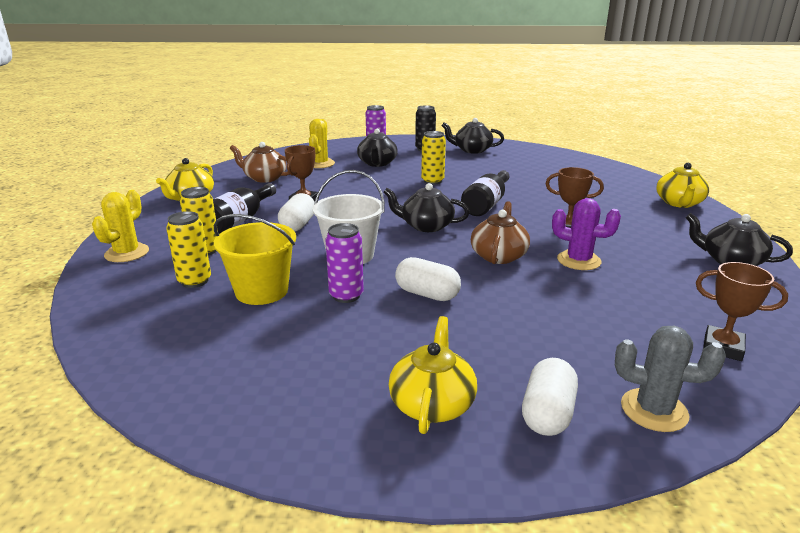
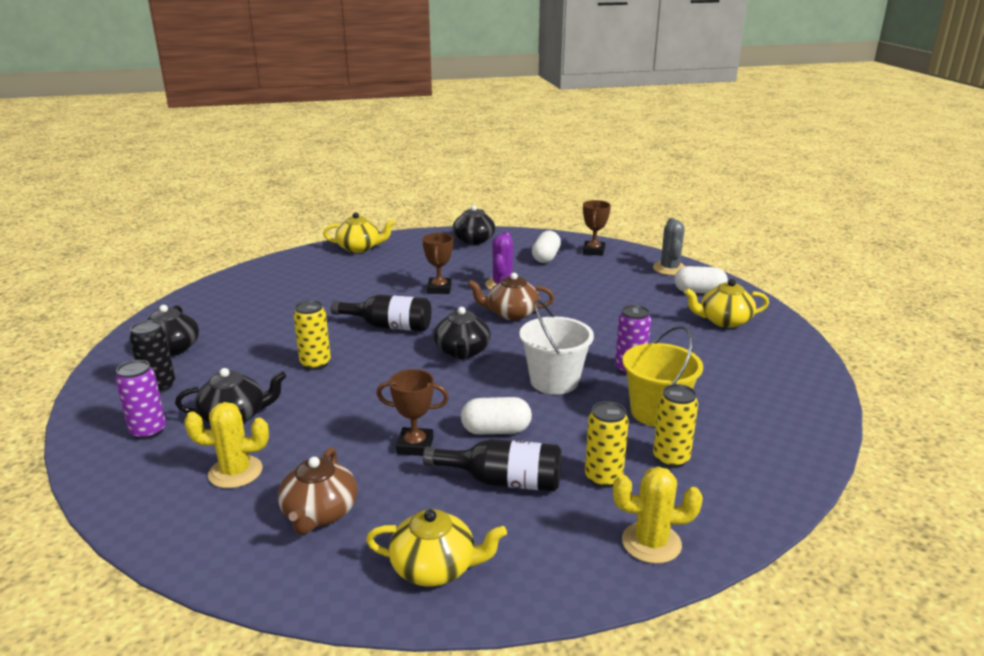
camera: 105 degrees left, 0 degrees up
white capsule [395,257,461,301] -> white capsule moved to [532,231,561,263]

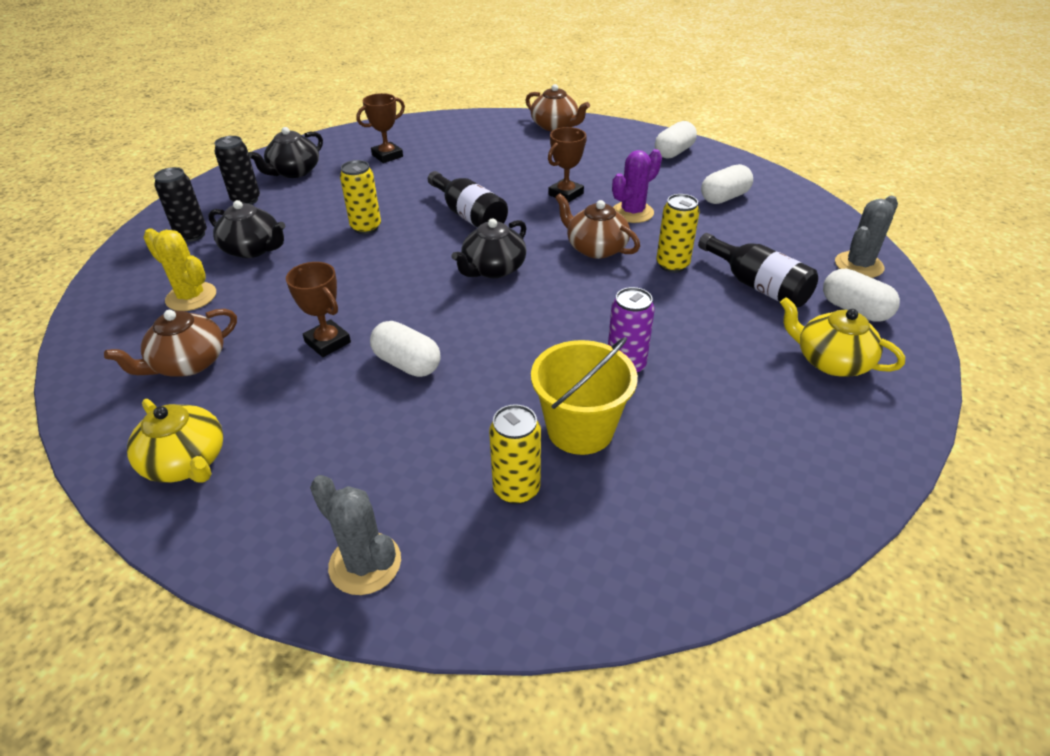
camera: 40 degrees right, 15 degrees up
purple can [115,360,166,440] -> black can [154,167,207,242]
yellow teapot [323,212,395,253] -> brown teapot [525,84,590,131]
black bottle [423,439,562,491] -> black bottle moved to [698,233,818,308]
black teapot [453,205,495,245] -> white capsule [655,121,697,159]
white bucket [519,300,594,394] -> none
brown trophy [583,200,611,256] -> brown trophy moved to [356,93,405,163]
yellow can [585,401,629,488] -> yellow can moved to [656,194,699,273]
yellow cactus [613,467,703,564] -> grey cactus [310,475,401,595]

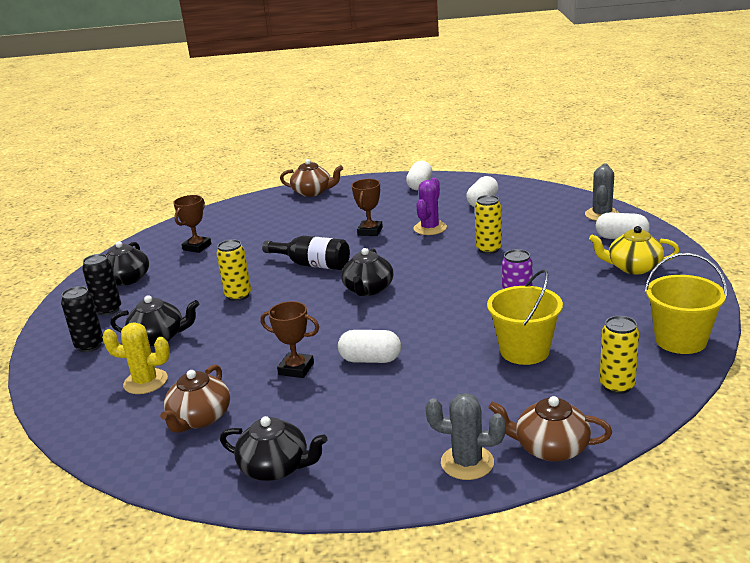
camera: 25 degrees left, 15 degrees down
yellow teapot [127,399,223,483] -> black teapot [220,416,327,481]
yellow can [489,404,541,504] -> yellow can moved to [600,316,639,394]
brown teapot [555,193,640,259] -> brown teapot moved to [488,396,612,461]
black bottle [698,233,818,308] -> none
none -> yellow bucket [645,253,727,354]

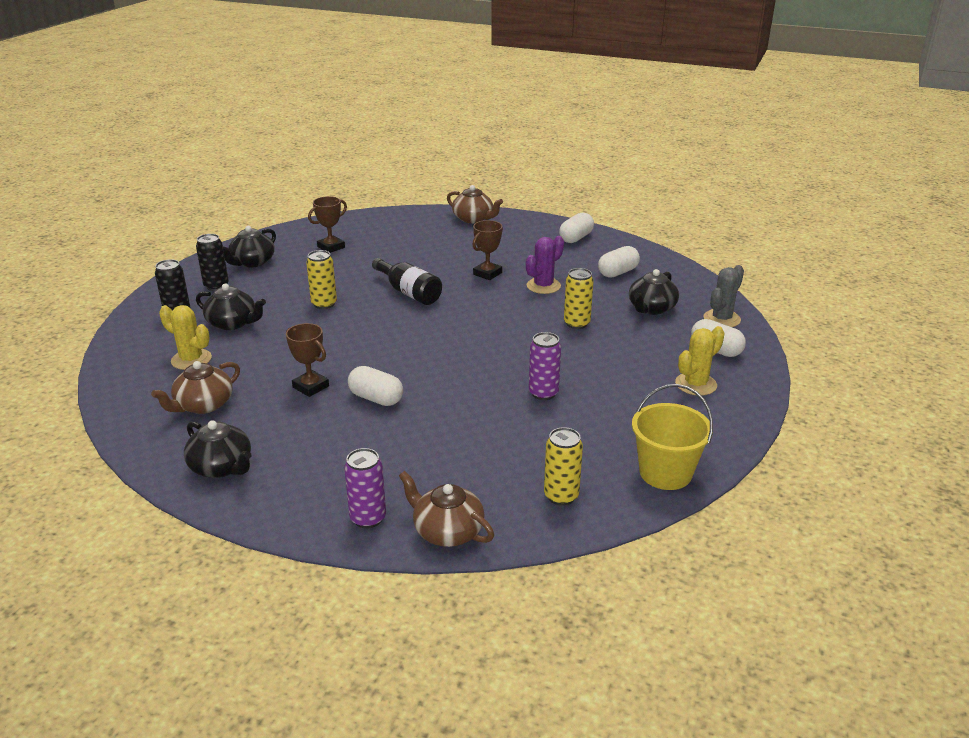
camera: 20 degrees right, 5 degrees up
black teapot [341,248,394,296] -> black teapot moved to [629,269,679,315]
grey cactus [426,393,506,480] -> purple can [344,448,386,528]
yellow bucket [487,270,563,365] -> none
yellow teapot [589,226,680,274] -> yellow cactus [675,326,725,396]

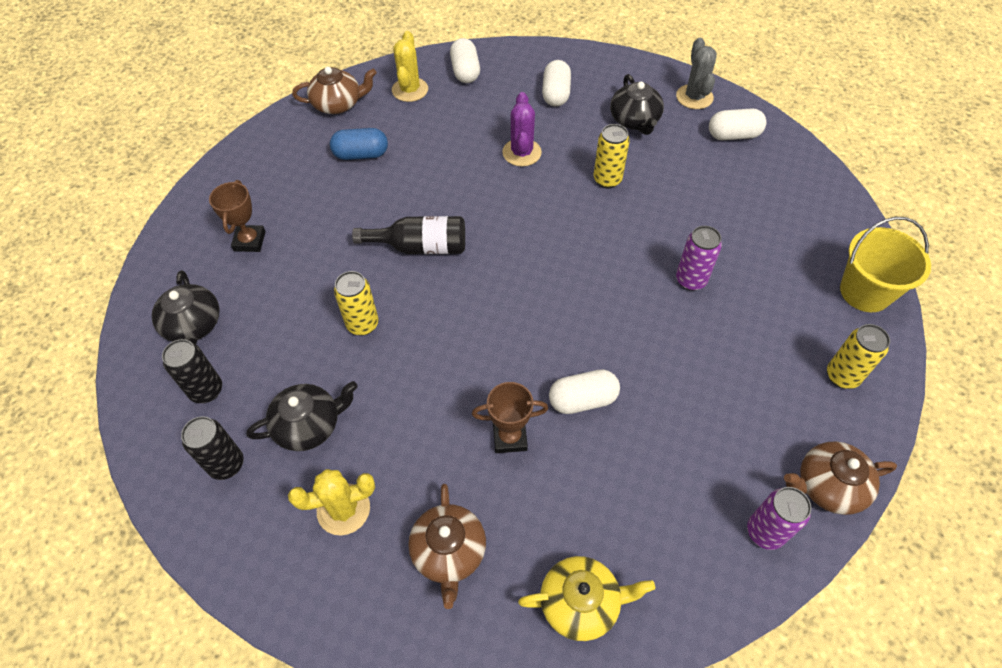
camera: 45 degrees left, 25 degrees up
black teapot [184,420,252,478] -> yellow teapot [518,556,655,641]
brown trophy [472,220,503,280] -> none
yellow cactus [675,326,725,396] -> yellow cactus moved to [392,31,428,102]
none -> blue capsule [330,128,388,160]

